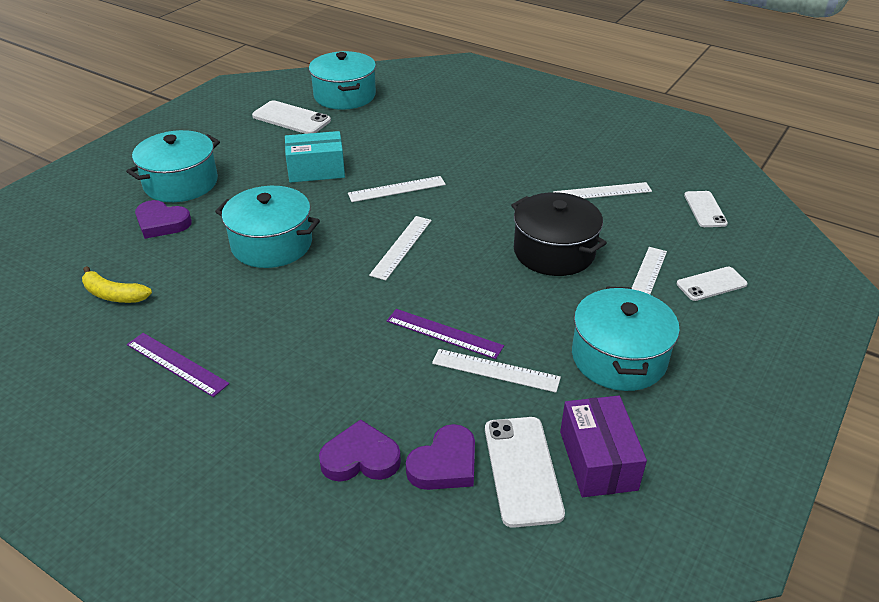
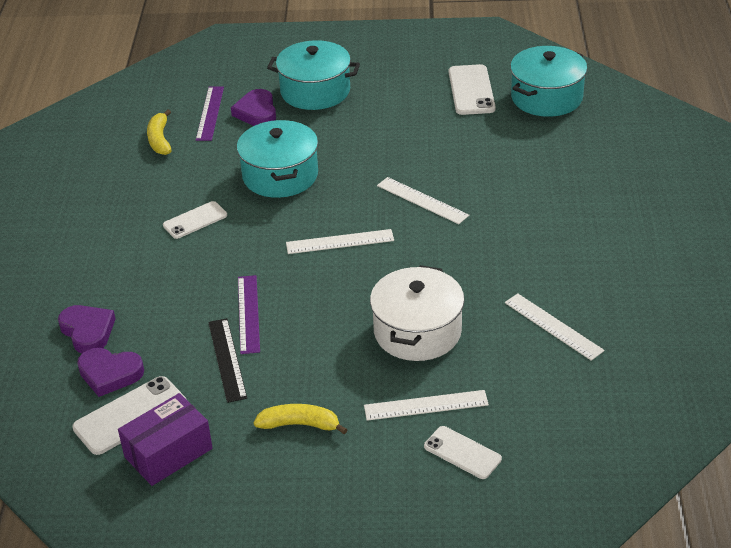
camera: 60 degrees right, 0 degrees up
purple ruler [127,333,229,397] -> purple ruler moved to [196,87,224,141]
turquoise box [285,131,345,183] -> none
white ruler [432,349,561,393] -> black ruler [208,318,247,403]
black pot [511,192,607,276] -> white pot [370,265,465,361]
turquoise pot [572,287,680,391] -> yellow banana [254,404,347,434]
white phone [684,191,728,227] -> white phone moved to [163,201,227,239]

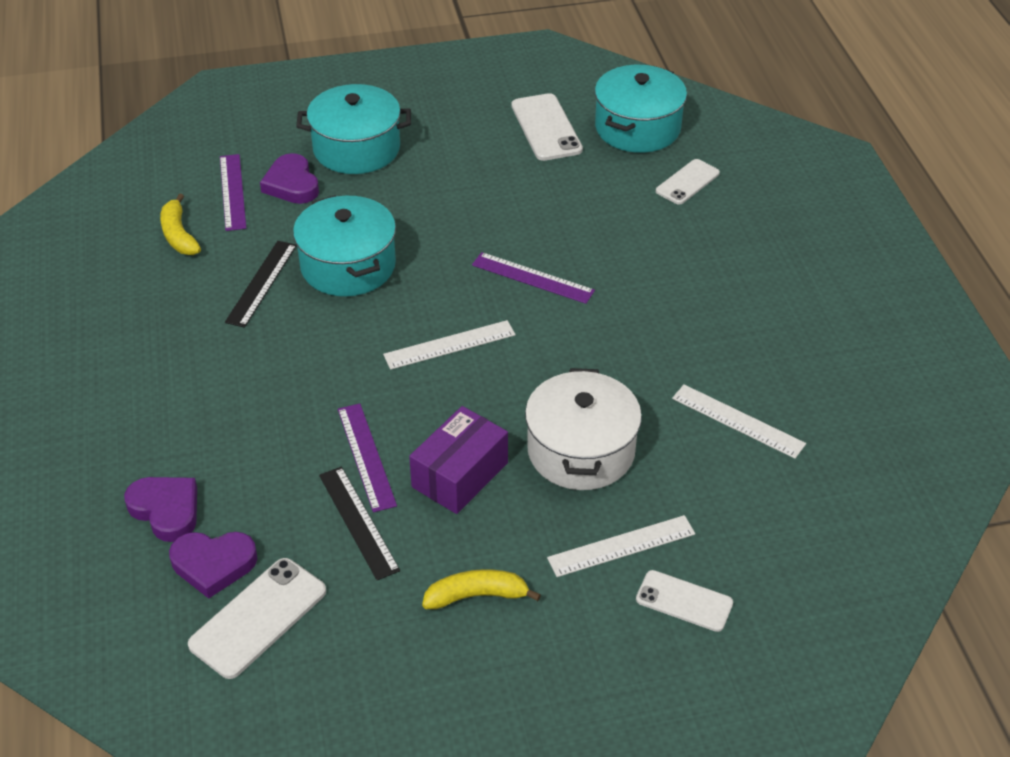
camera: 15 degrees left, 5 degrees up
purple box [118,393,213,486] -> purple box moved to [409,406,508,514]
white phone [163,201,227,239] -> white phone moved to [656,159,720,205]
white ruler [377,177,469,224] -> purple ruler [472,252,595,304]
none -> black ruler [225,241,297,328]

